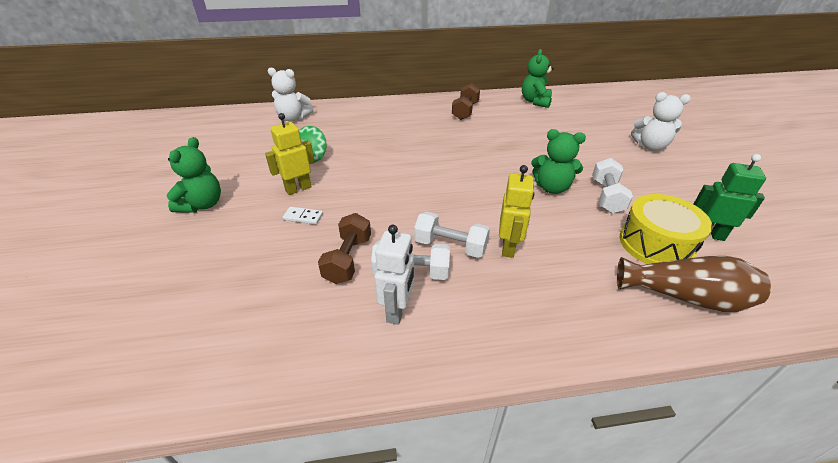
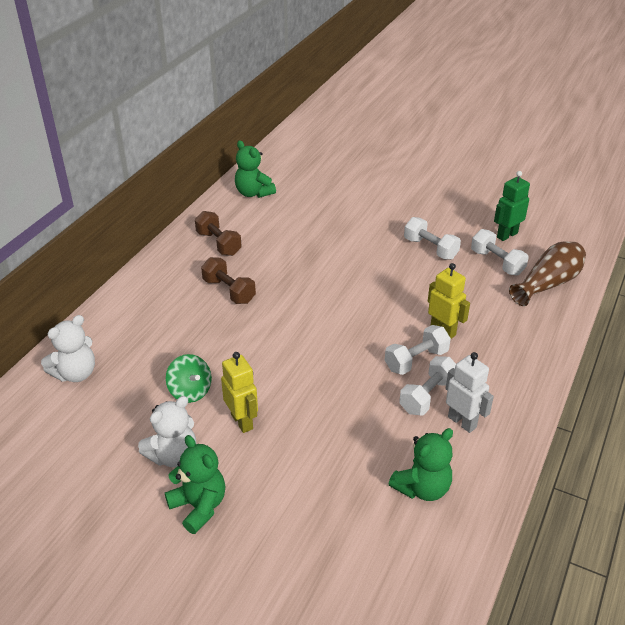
camera: 55 degrees left, 0 degrees up
yellow robot [265,113,315,195] -> yellow robot turned 150 degrees clockwise [221,352,258,433]
white domino [283,207,323,225] -> none
brown dumbbell [318,213,371,284] -> brown dumbbell moved to [201,257,256,304]
green teddy bear [531,129,586,194] -> green teddy bear moved to [389,428,453,501]
yellow drum [620,194,713,264] -> white dumbbell [471,229,529,276]
white teddy bear [631,92,691,151] -> white teddy bear moved to [138,396,196,467]

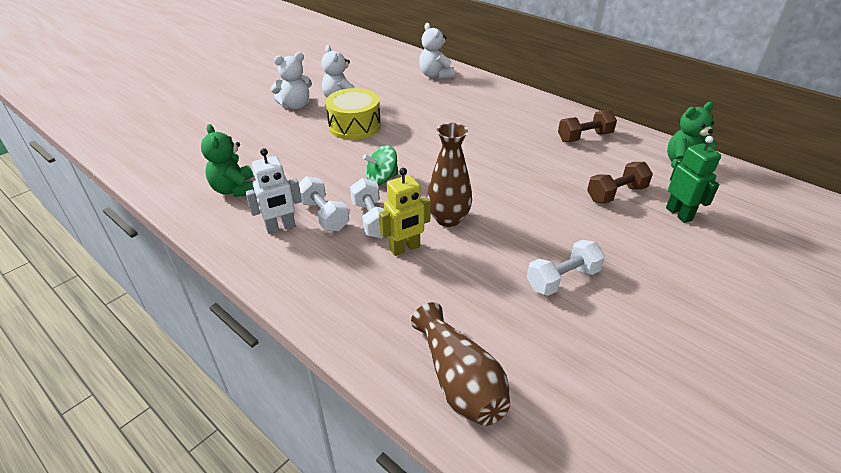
camera: 105 degrees right, 0 degrees up
green teddy bear [165,435,225,534] -> white teddy bear [270,52,312,109]
green spinning top [166,354,212,403] -> green spinning top moved to [363,145,398,185]
brown dumbbell [201,257,256,304] -> brown dumbbell moved to [587,162,653,203]
yellow robot [221,352,258,433] -> yellow drum [325,88,381,140]
white dumbbell [471,229,529,276] -> none
green robot [494,171,530,241] -> green robot moved to [666,136,721,223]
none -> brown vase [427,123,472,227]

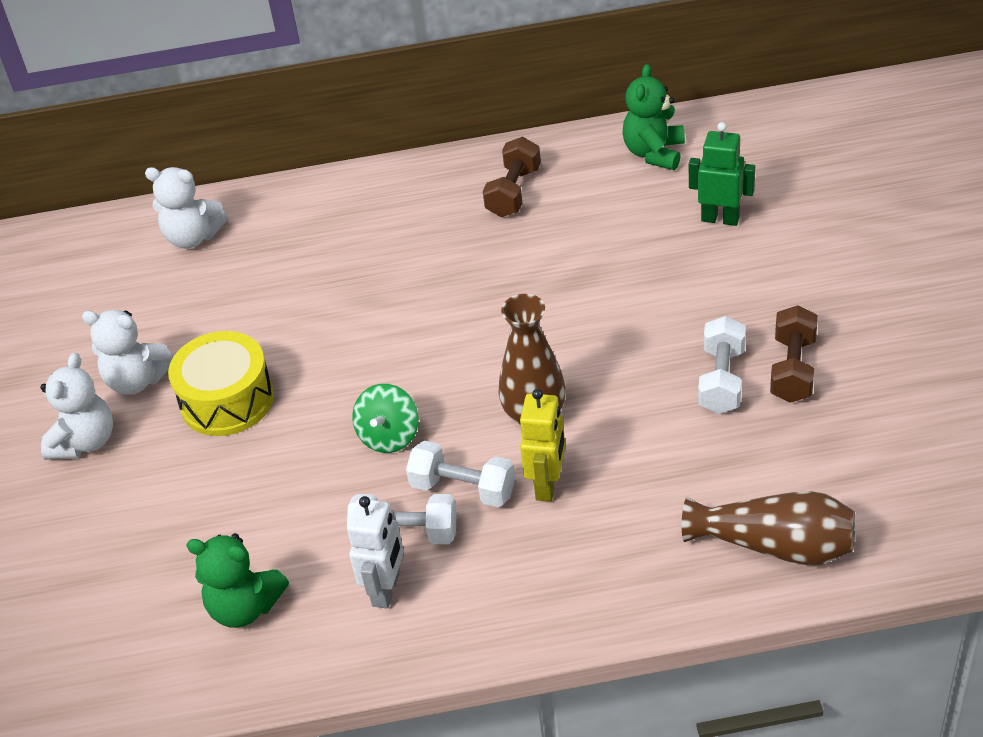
camera: 45 degrees left, 5 degrees up
brown dumbbell [587,162,653,203] -> brown dumbbell moved to [770,305,818,403]

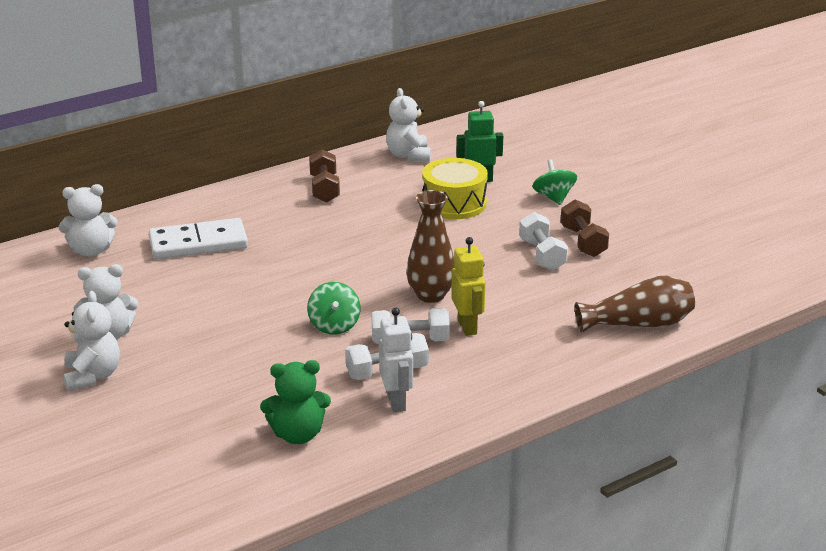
camera: 30 degrees left, 15 degrees down
yellow drum [168,331,274,436] -> yellow drum moved to [422,158,488,219]
green teddy bear [623,64,685,170] -> white teddy bear [386,88,431,161]
none -> white domino [149,218,248,259]
none -> green spinning top [532,160,577,205]

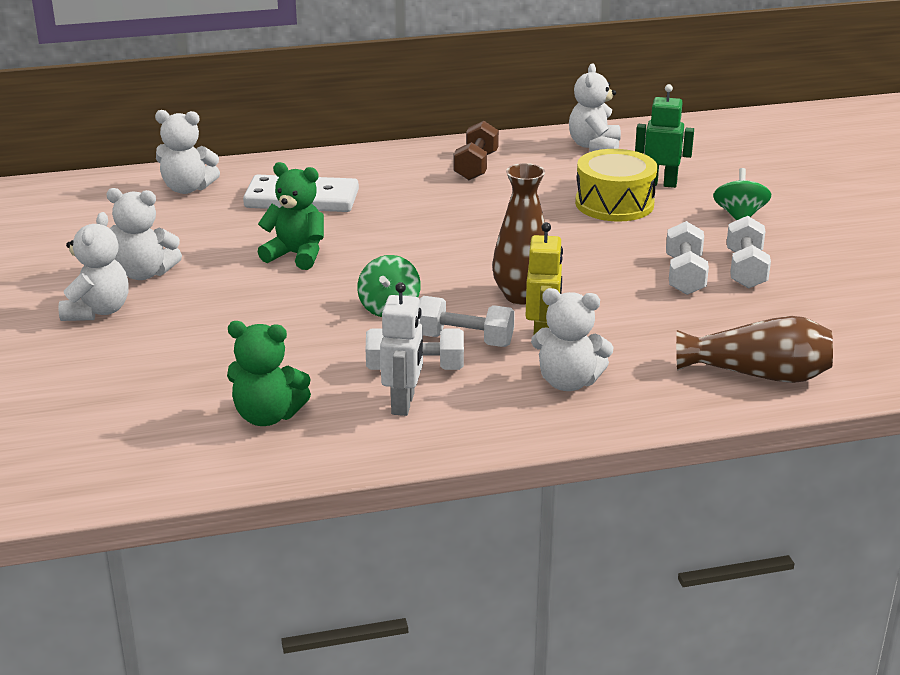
camera: 20 degrees right, 0 degrees up
brown dumbbell [561,199,609,257] -> white dumbbell [727,216,771,289]
none -> green teddy bear [258,162,324,270]
none -> white teddy bear [531,288,614,391]

